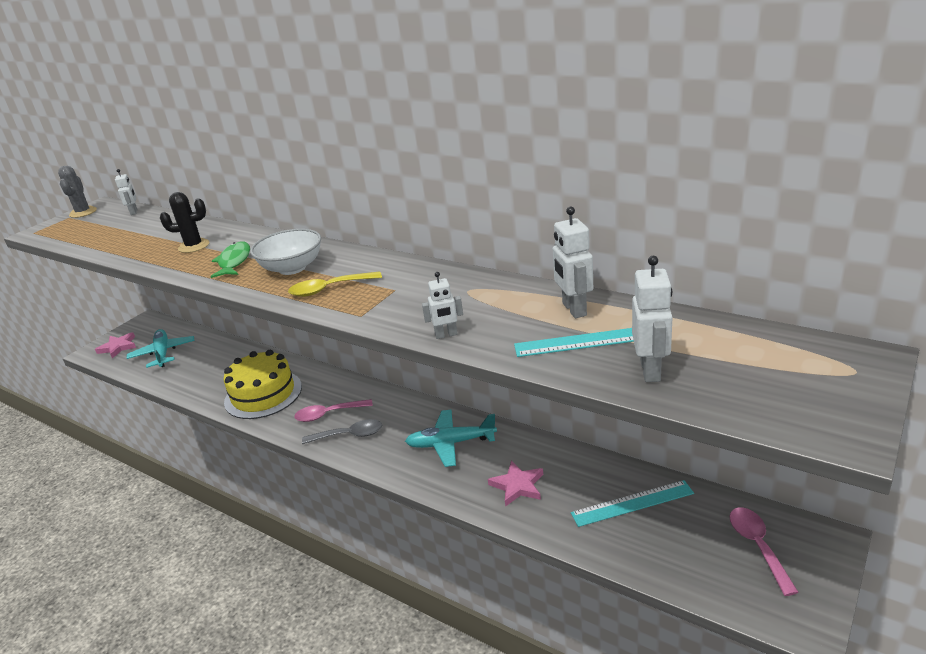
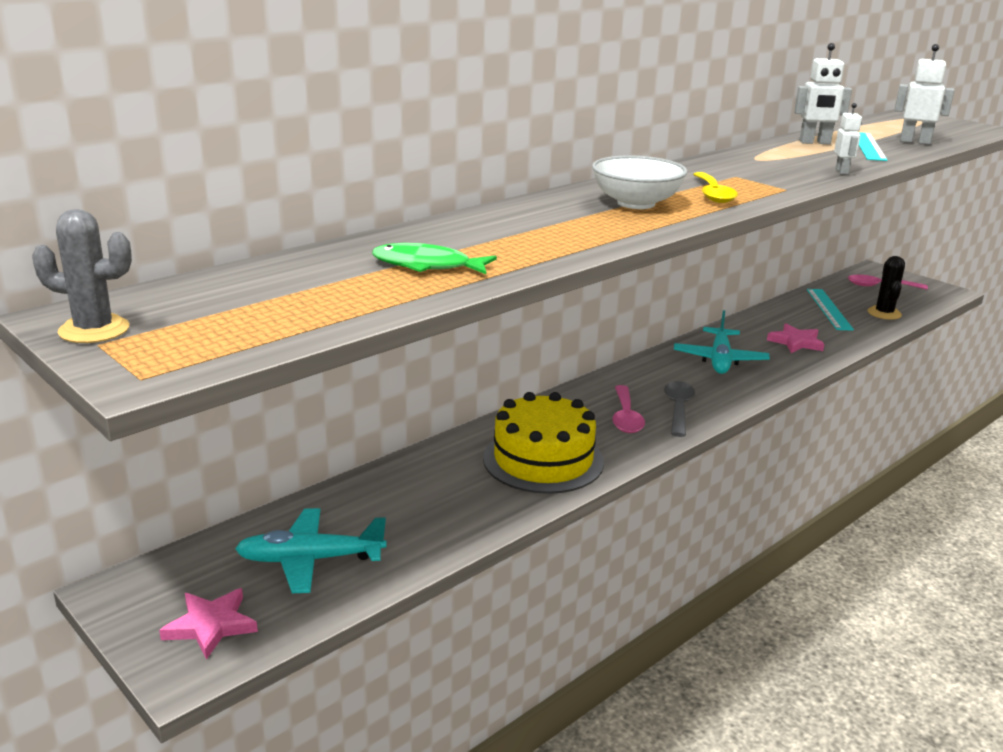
camera: 80 degrees left, 5 degrees down
white robot [115,169,138,215] -> none
black cactus [160,192,209,253] -> black cactus moved to [868,256,905,320]
green fish [211,242,250,278] -> green fish moved to [372,243,497,274]

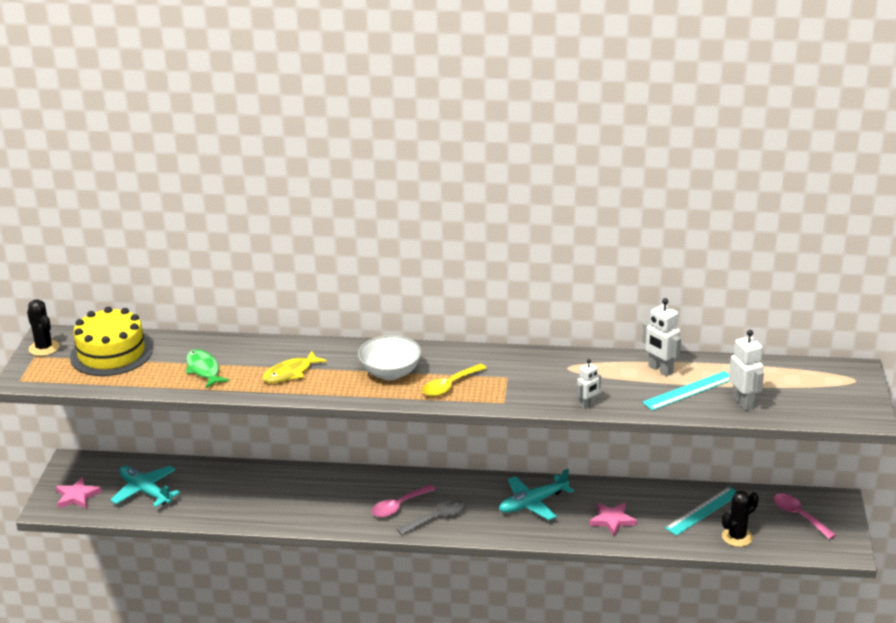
camera: 50 degrees right, 5 degrees up
grey cactus [32,209,132,343] -> black cactus [27,299,59,356]
yellow cake [483,392,604,494] -> yellow cake moved to [70,307,153,376]
none -> yellow fish [262,351,327,383]

